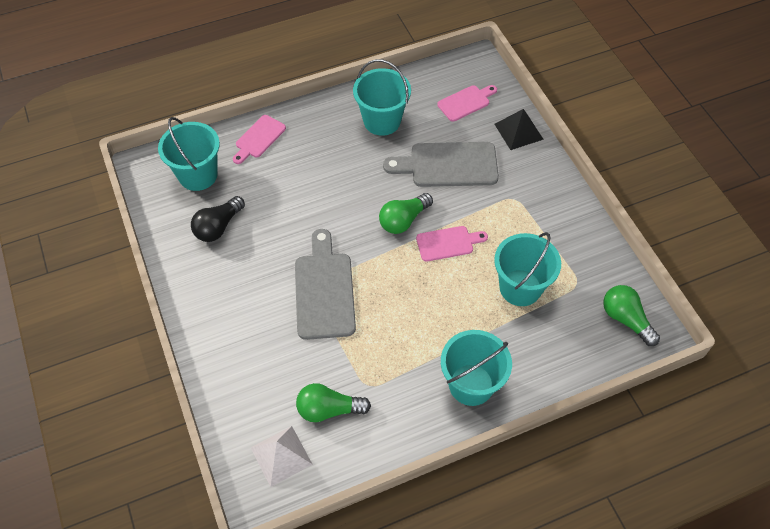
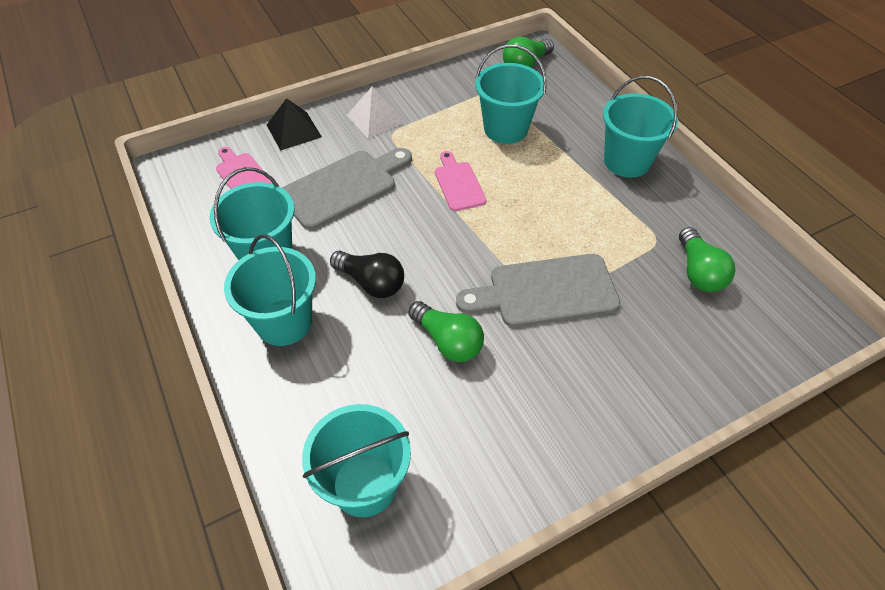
camera: 95 degrees left, 5 degrees down
black light bulb [191,196,245,242] -> black light bulb moved to [330,251,404,298]
pink cutting board [233,115,286,164] -> none
white pyramid [251,426,313,487] -> white pyramid moved to [346,86,405,138]
green light bulb [379,193,433,234] -> green light bulb moved to [408,301,484,362]
grey cutting board [383,142,499,187] -> grey cutting board turned 120 degrees counterclockwise [282,148,412,230]
none -> turquoise bucket [224,234,316,346]

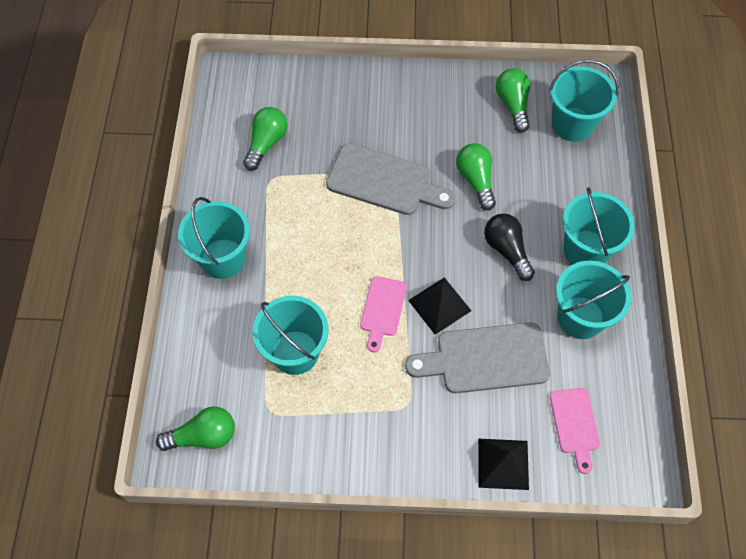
camera: 150 degrees left, 10 degrees up
white pyramid [346,86,405,138] -> none
none -> black pyramid [408,277,471,335]
none -> green light bulb [496,68,530,133]

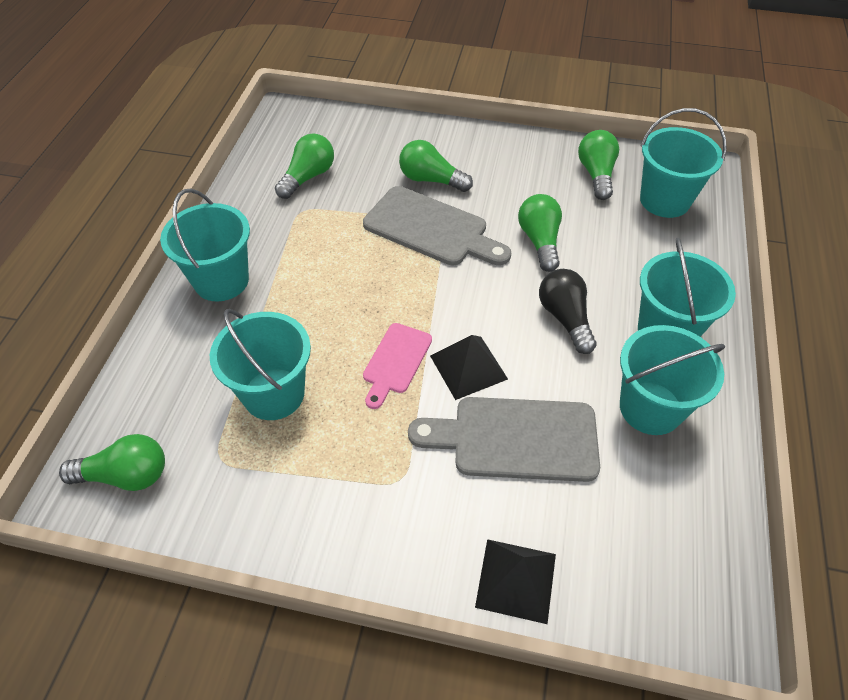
camera: 10 degrees right, 10 degrees down
pink cutting board [550,388,600,474] -> none
none -> green light bulb [399,140,473,192]

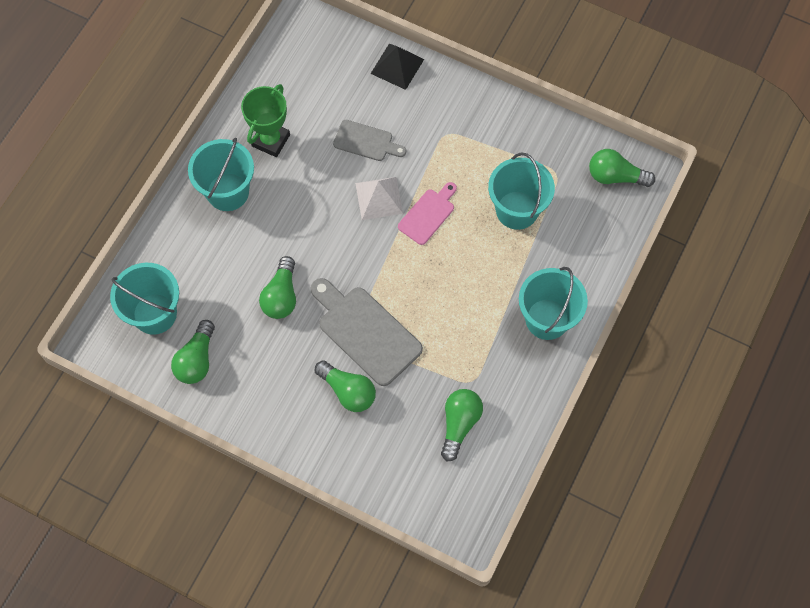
camera: 165 degrees left, 15 degrees up
green light bulb [275,133,334,199] -> green light bulb turned 150 degrees clockwise [441,389,483,461]
grey cutting board [408,397,600,482] -> grey cutting board [333,120,406,161], size x0.59
black pyramid [430,335,508,400] -> white pyramid [355,177,403,220]
black light bulb [539,269,597,354] -> none
turquoise bucket [620,325,725,435] -> green trophy [241,84,290,157]

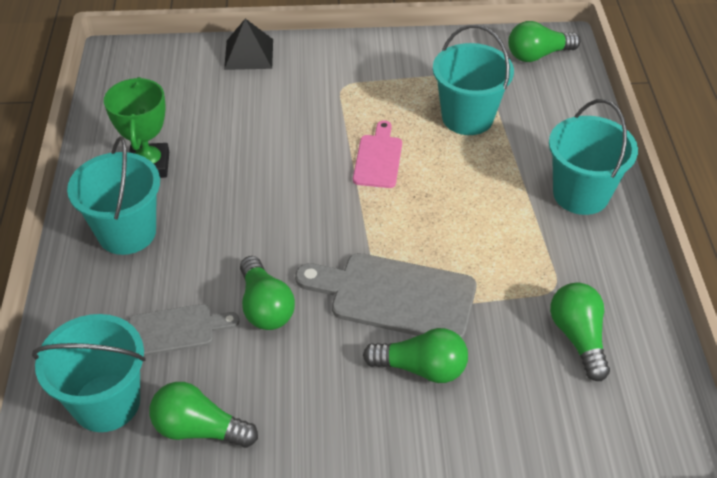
camera: 30 degrees left, 20 degrees down
green light bulb [171,320,215,384] -> green light bulb turned 120 degrees clockwise [149,382,258,448]
grey cutting board [333,120,406,161] -> grey cutting board moved to [129,304,239,356]
white pyramid [355,177,403,220] -> none

